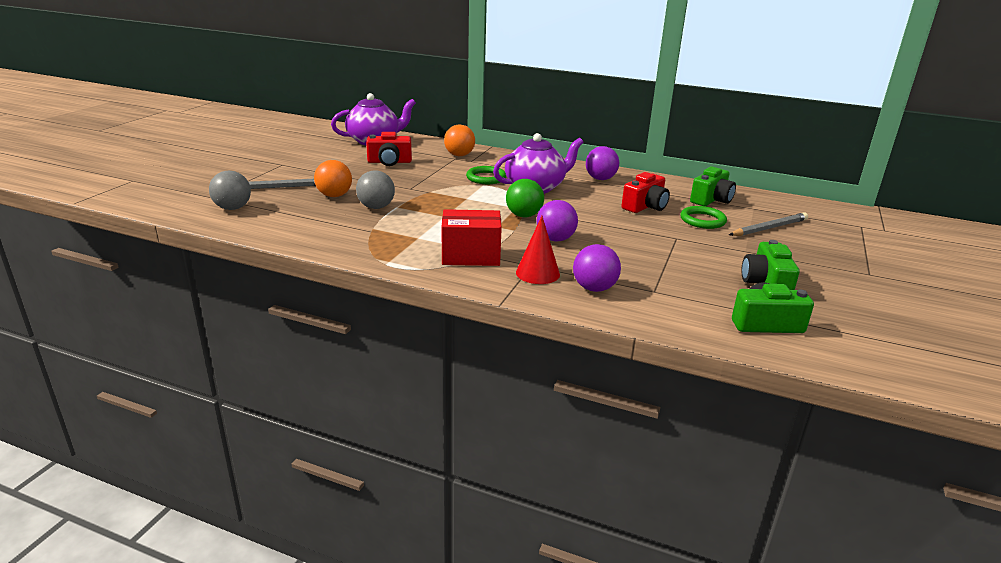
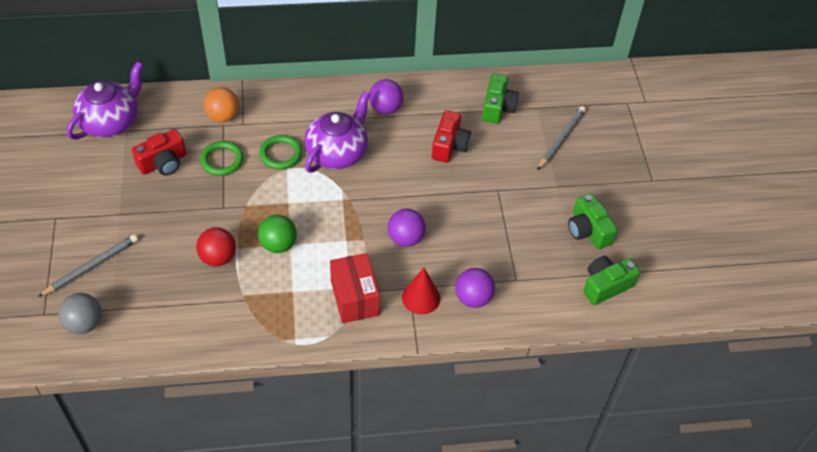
camera: 30 degrees left, 25 degrees up
orange ball [314,160,352,197] -> none
grey ball [356,170,395,209] -> red ball [196,228,236,266]
red box [442,209,502,266] -> red box turned 75 degrees counterclockwise [330,253,380,323]
green ball [506,179,544,217] -> green ball moved to [258,214,297,253]
green ring [680,206,727,229] -> green ring moved to [200,141,243,176]

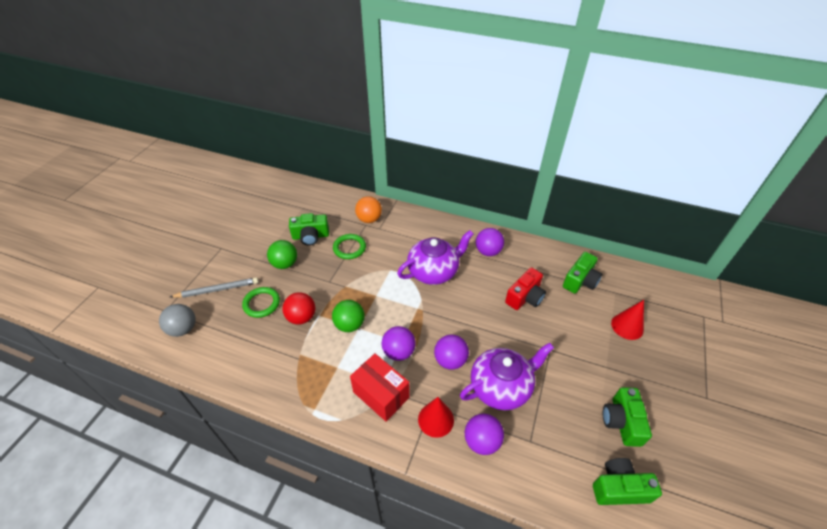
camera: 30 degrees right, 5 degrees down
purple teapot [67,62,143,140] -> purple teapot moved to [460,343,554,410]
red camera [132,129,186,175] -> green camera [289,213,329,246]
green ring [259,135,302,169] -> green ring moved to [242,287,280,318]
red box [330,253,380,323] -> red box turned 60 degrees counterclockwise [350,354,410,422]
grey pencil [537,106,586,170] -> red cone [611,300,644,340]
none -> green ball [267,240,297,269]
none -> purple ball [382,326,416,361]

